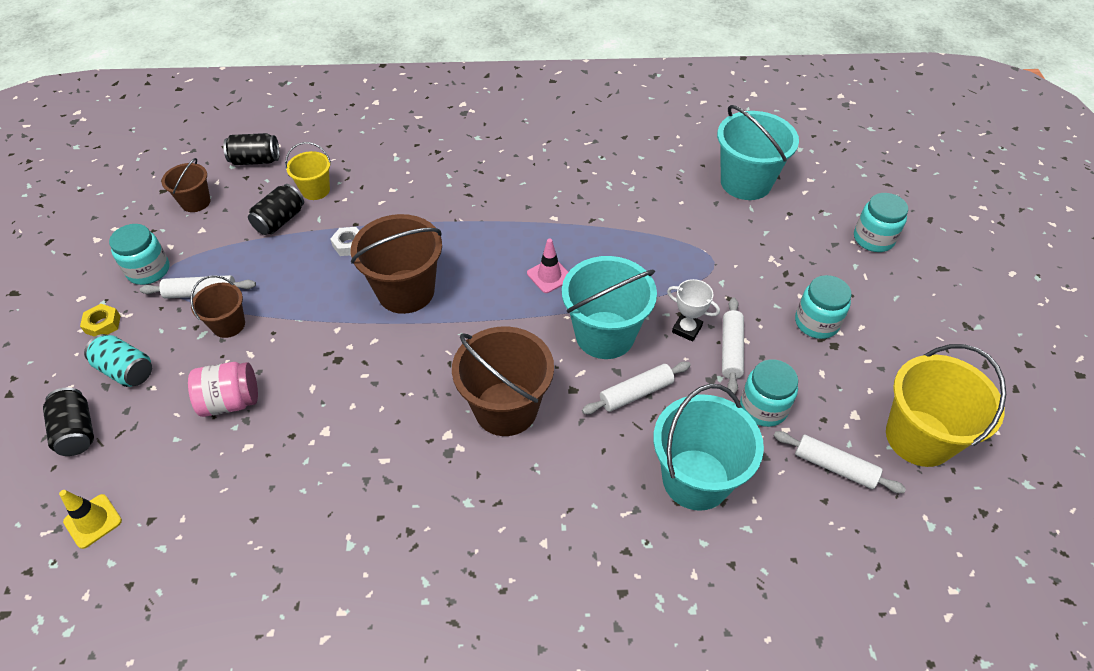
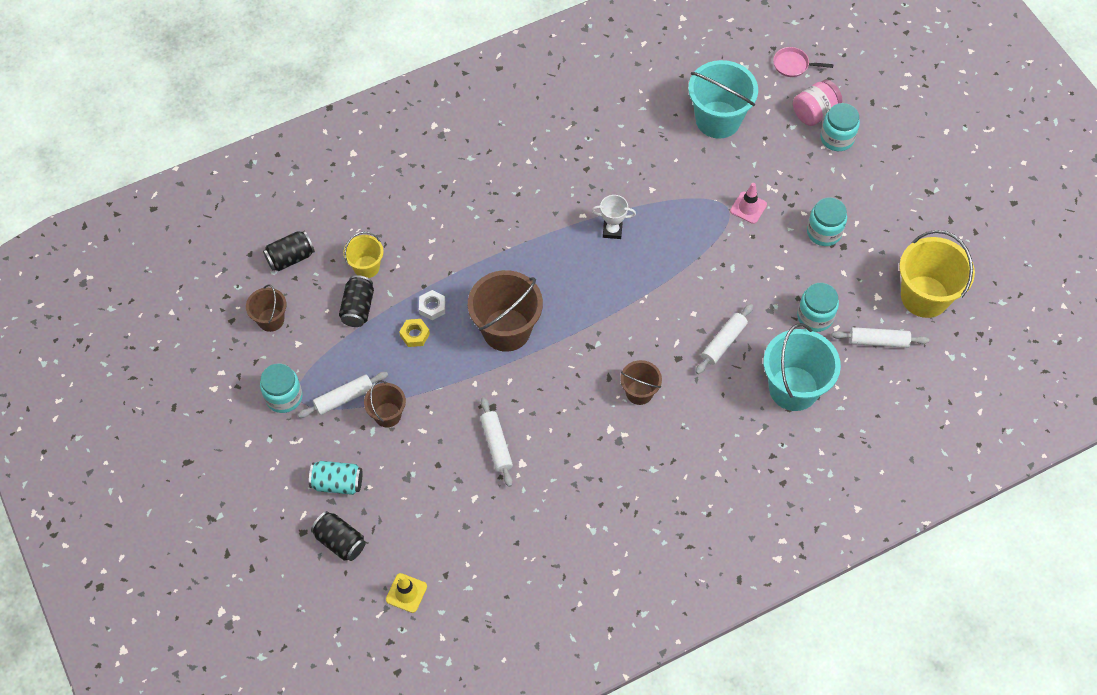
camera: 25 degrees left, 10 degrees up
yellow nut [80,304,121,337] -> yellow nut moved to [399,319,430,347]
pink jar [188,362,258,417] -> pink jar moved to [793,80,842,126]
brown bucket [452,326,554,436] -> brown bucket [620,360,662,405], size x0.55
pink traffic cone [527,239,568,293] -> pink traffic cone moved to [730,183,767,224]
turquoise bucket [562,256,657,359] -> none
white trophy [667,279,720,342] -> white trophy moved to [592,195,636,239]
white rolling pin [722,298,744,394] -> white rolling pin moved to [480,397,513,487]
none -> pink pan [773,47,833,77]

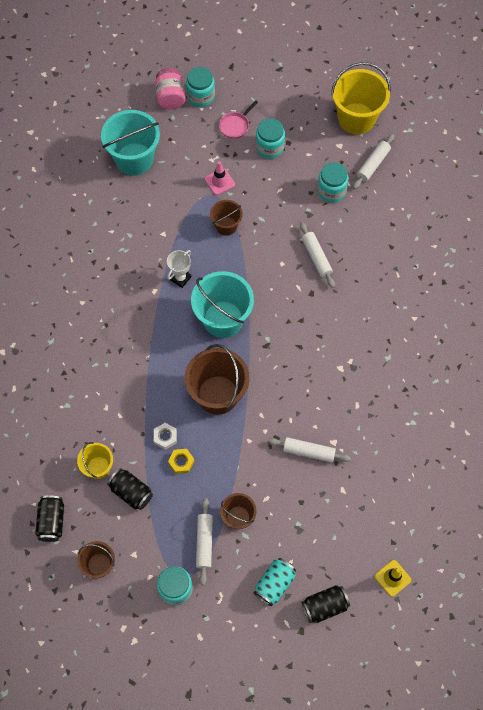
camera: 60 degrees left, 5 degrees up
brown bucket [620,360,662,405] -> brown bucket moved to [210,200,243,236]
turquoise bucket [763,323,841,411] -> turquoise bucket moved to [191,271,254,338]
pink pan [773,47,833,77] -> pink pan moved to [219,100,258,139]

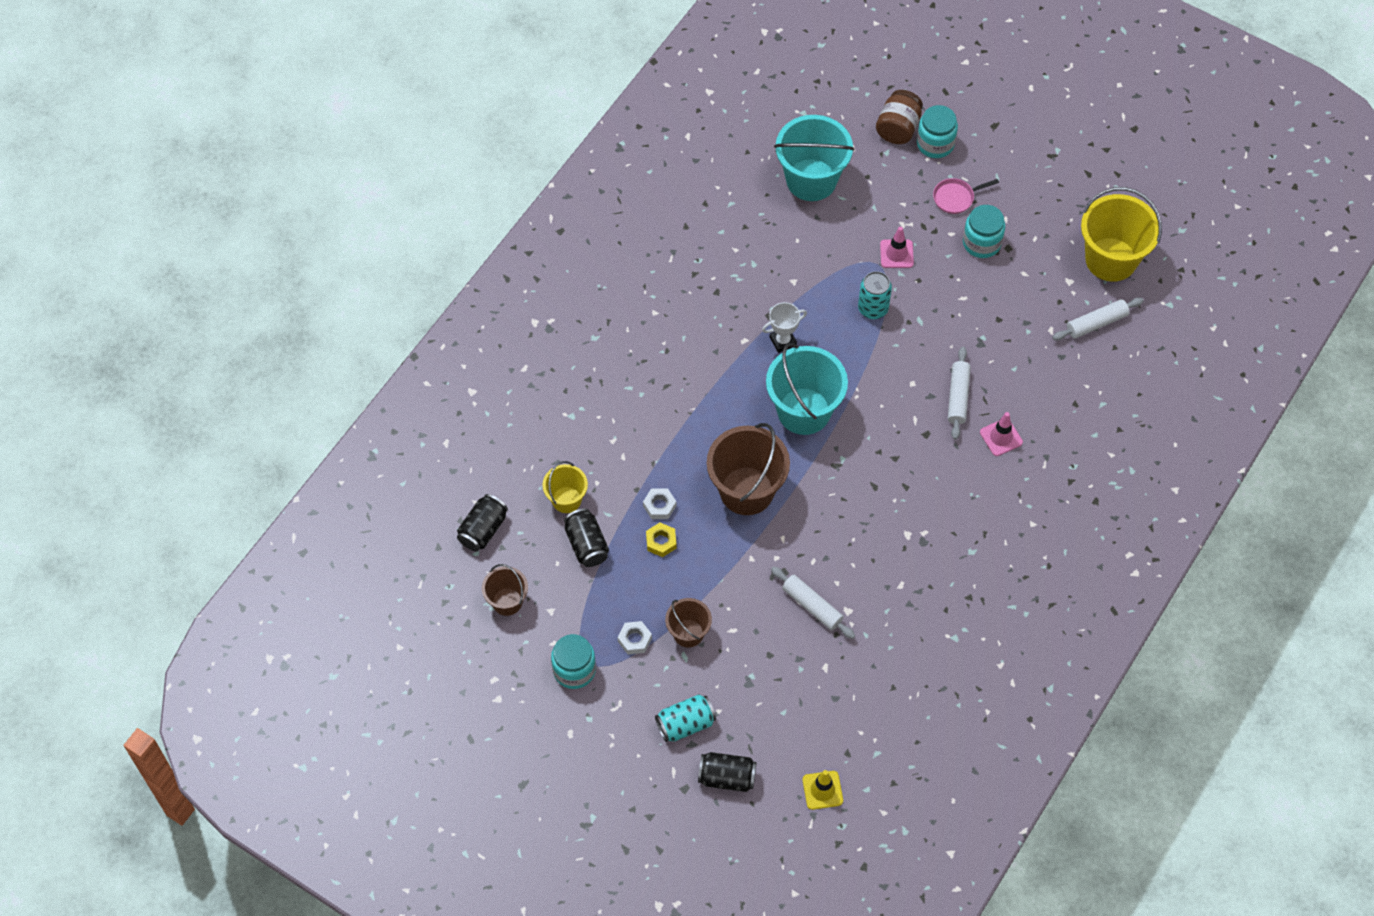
camera: 30 degrees right, 5 degrees down
pink jar [155,68,186,109] -> brown jar [876,90,923,144]
white rolling pin [196,498,213,585] -> white nut [618,621,652,654]
brown bucket [210,200,243,236] -> turquoise can [858,271,892,319]
turquoise jar [317,162,348,203] -> none
none -> pink traffic cone [980,412,1023,456]

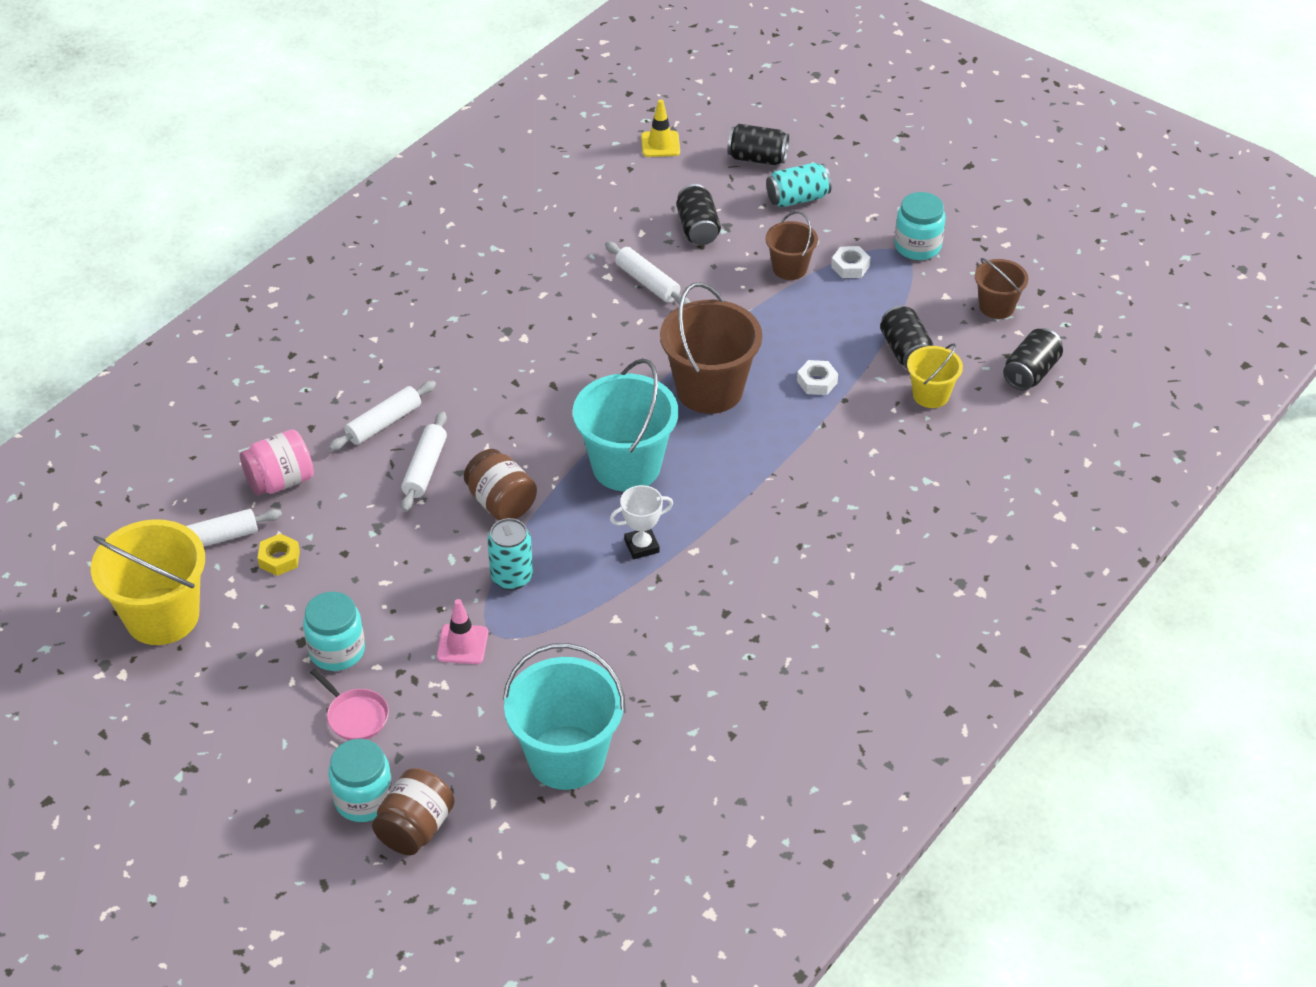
camera: 175 degrees left, 15 degrees down
yellow nut [646,523,676,557] -> yellow nut moved to [258,533,300,576]
pink pan [933,178,999,214] -> pink pan turned 60 degrees clockwise [310,668,389,740]
pink traffic cone [980,412,1023,456] -> white rolling pin [329,381,436,451]
none -> pink jar [240,429,314,495]
none -> brown jar [464,449,537,521]
none -> black can [676,184,721,245]

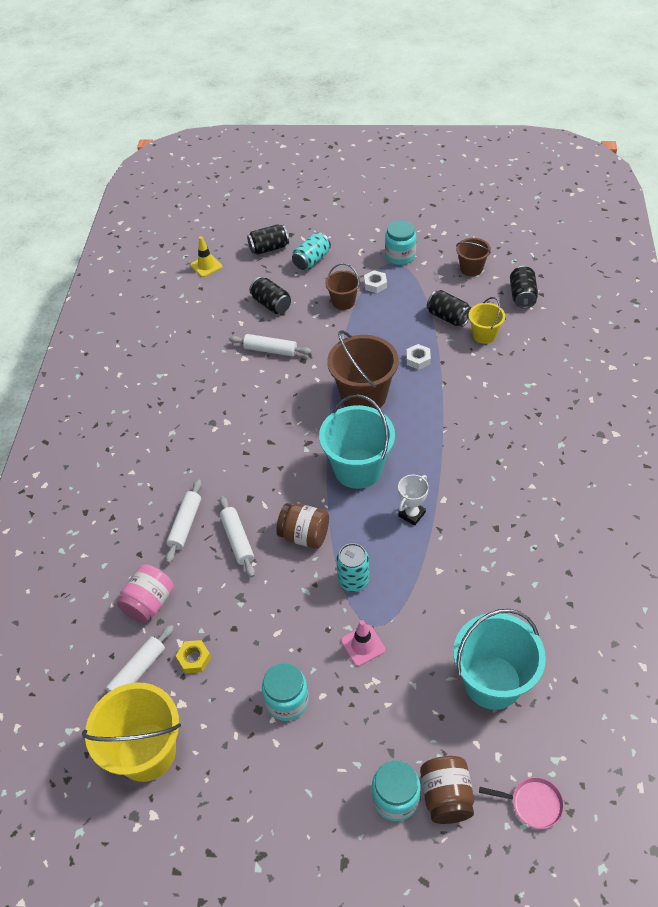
camera: 30 degrees left, 5 degrees up
pink pan [310,668,389,740] -> pink pan moved to [479,777,564,829]

